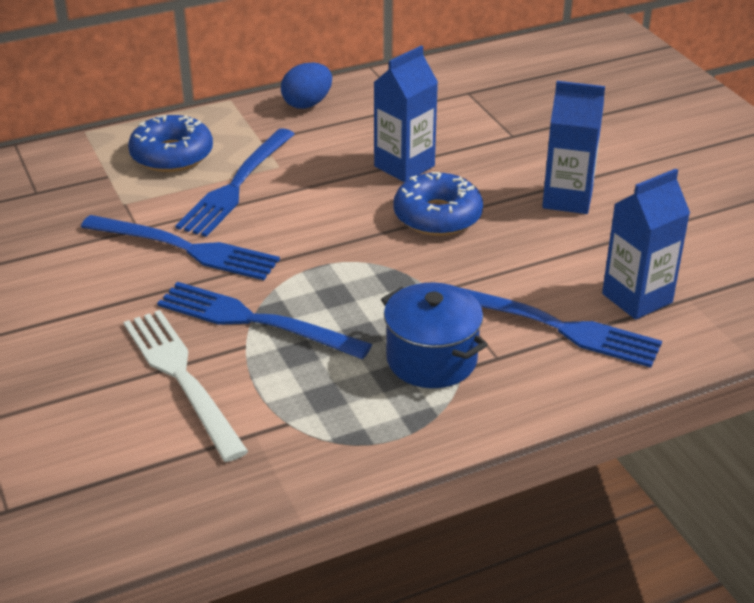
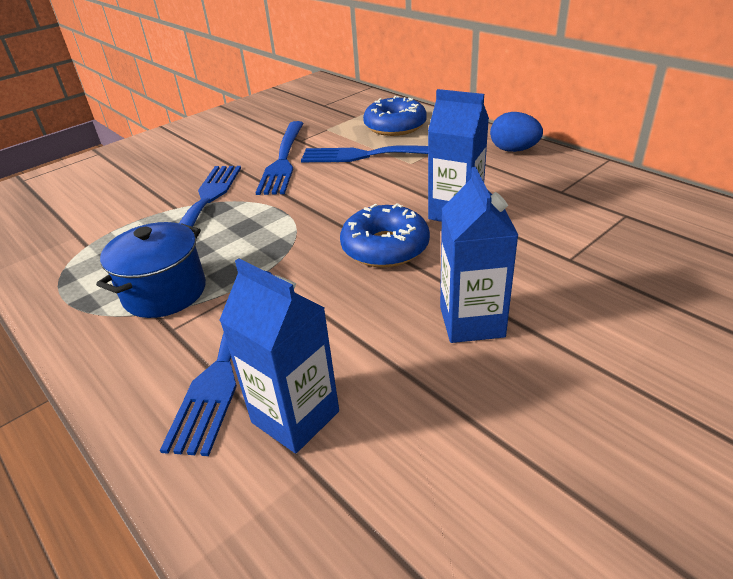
camera: 75 degrees right, 0 degrees up
white fork [124,310,248,462] -> none

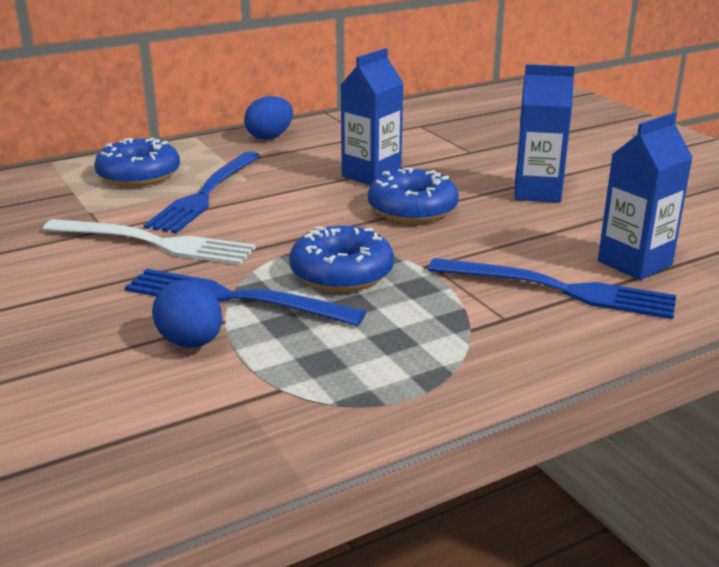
camera: 80 degrees left, 10 degrees down
blue pot [96,222,206,318] -> none
blue fork [255,121,304,195] -> white fork [42,219,256,265]
none -> blue egg [152,280,222,348]
none -> blue donut [289,226,394,292]

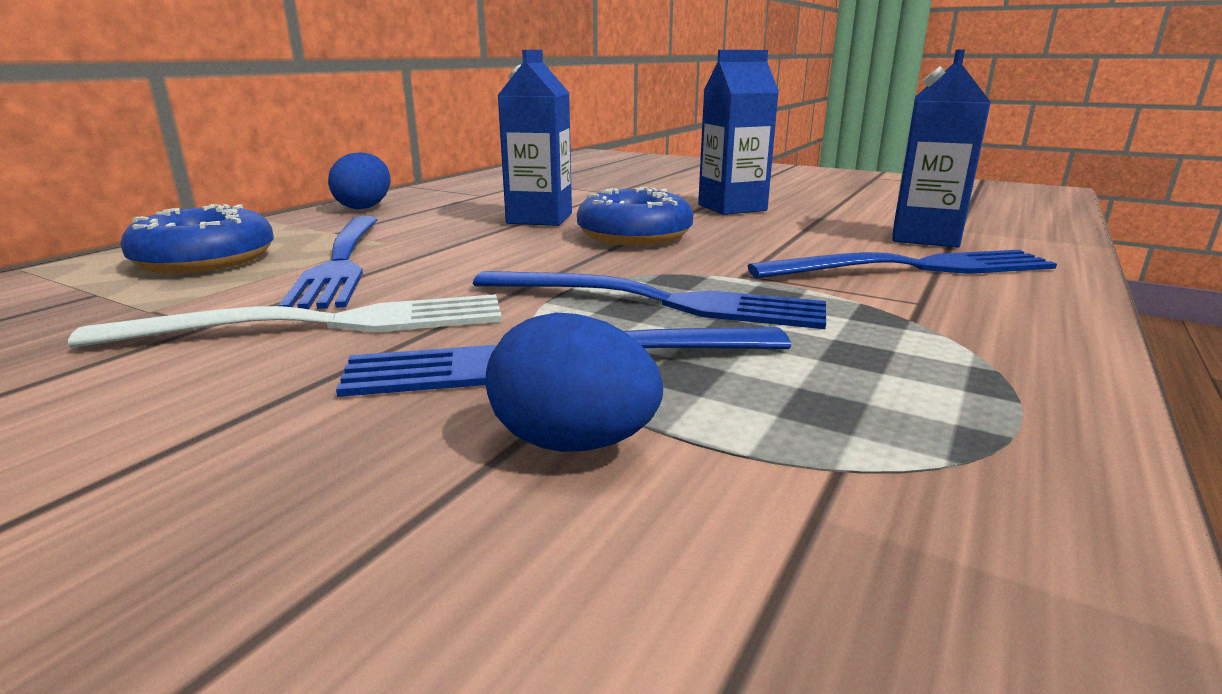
camera: 30 degrees left, 5 degrees down
blue donut [289,226,394,292] -> blue fork [473,271,826,329]

